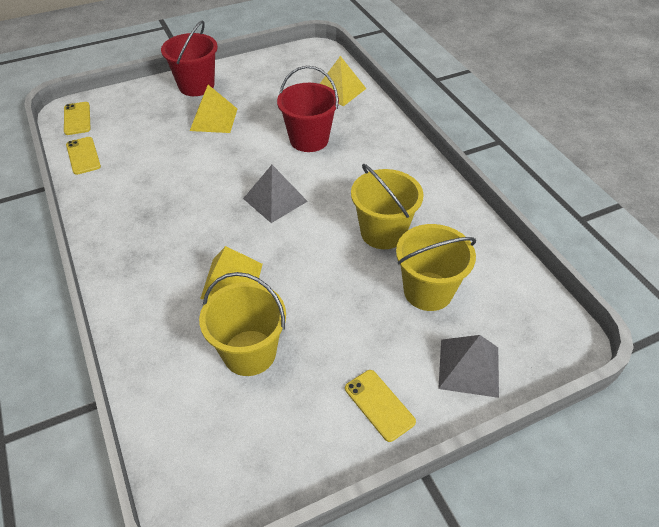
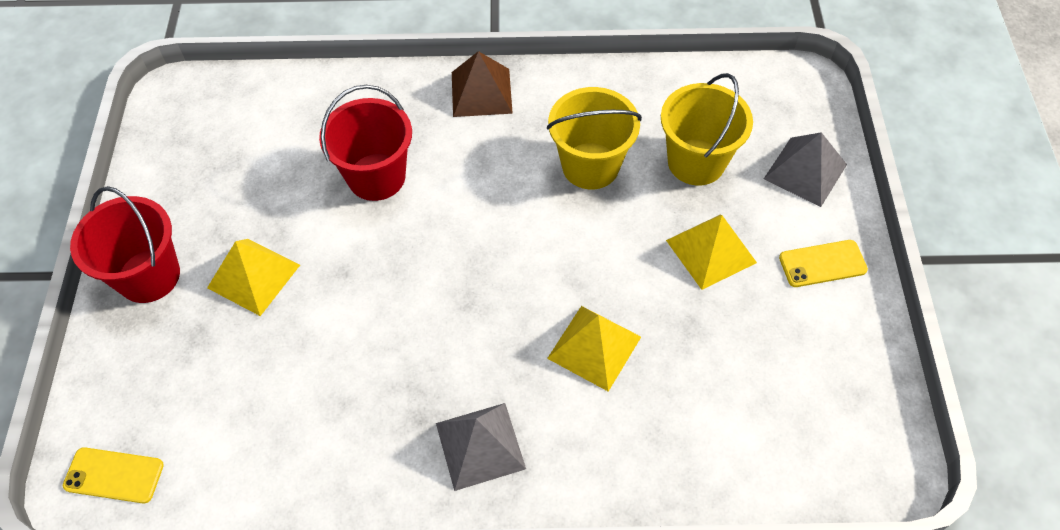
camera: 65 degrees left, 10 degrees up
yellow phone [66,137,101,175] -> none
yellow bucket [199,272,286,376] -> none
grey pyramid [243,165,308,223] -> grey pyramid moved to [436,403,526,491]
yellow pyramid [320,56,366,106] -> yellow pyramid moved to [666,215,757,290]
none -> brown pyramid [452,51,513,117]

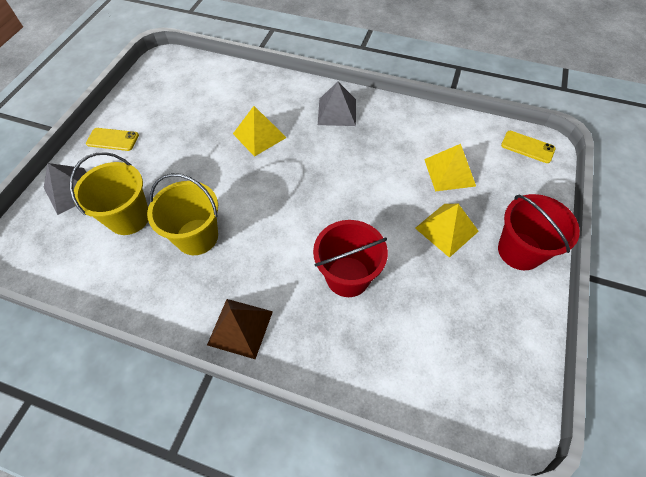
camera: 160 degrees left, 0 degrees up
yellow pyramid [666,215,757,290] -> yellow pyramid moved to [424,144,476,191]

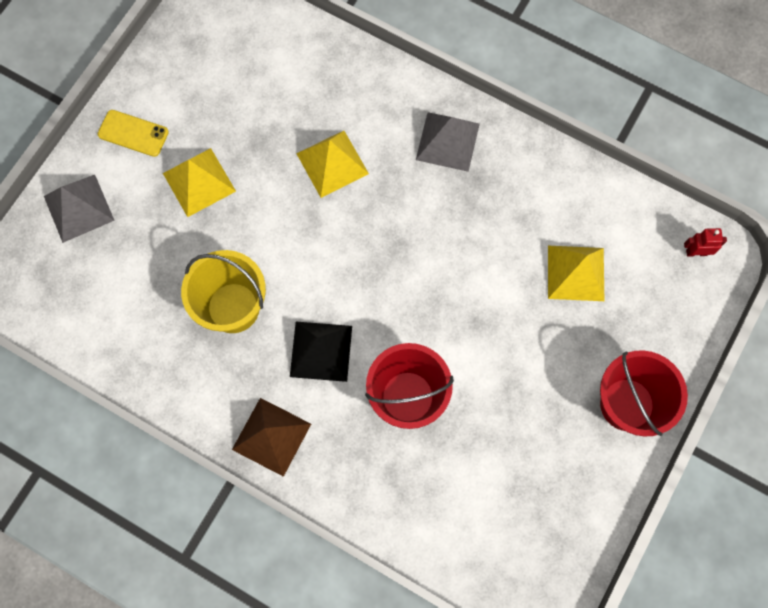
camera: 10 degrees right, 15 degrees up
yellow bucket [69,152,148,235] -> none
yellow pyramid [415,204,479,258] -> yellow pyramid moved to [163,148,236,217]
yellow phone [501,131,556,163] -> red robot [684,228,727,257]
none -> black pyramid [290,322,352,382]

